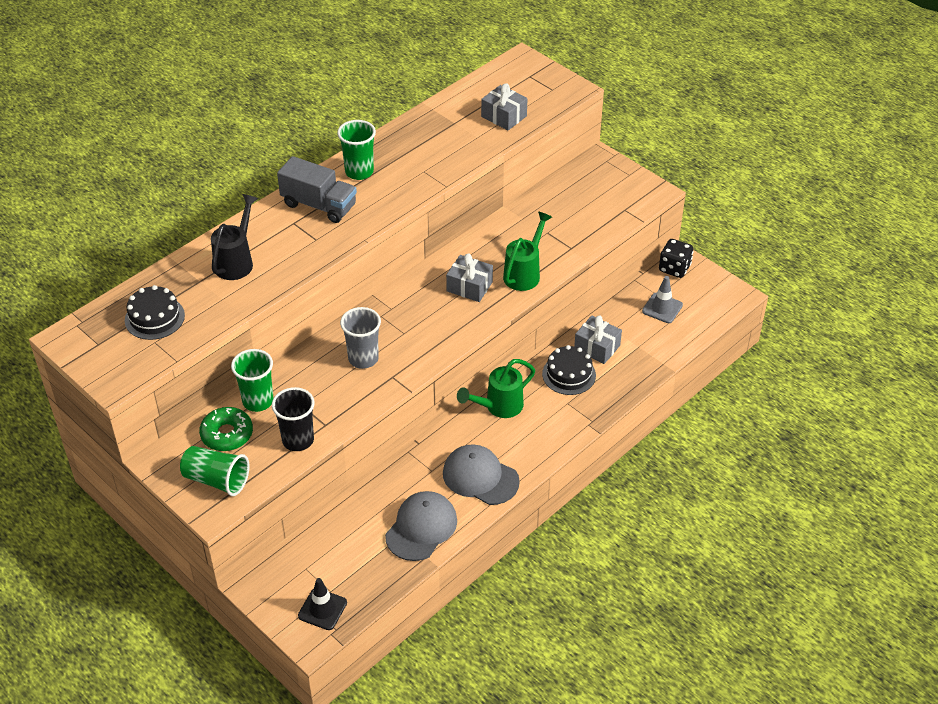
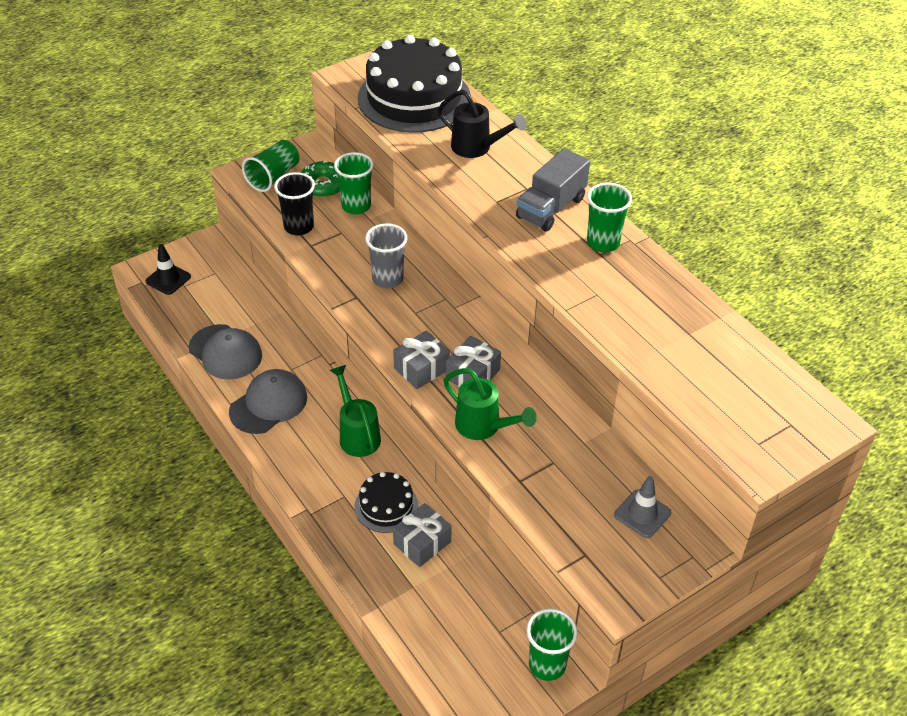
camera: 100 degrees right, 0 degrees up
black cake [125,285,185,340] -> black cake [358,35,471,133], size x2.06
grey gift [481,83,528,130] -> grey gift moved to [393,330,450,389]
grey traffic cone [642,276,683,323] -> grey traffic cone moved to [614,476,671,538]
black dice [659,239,693,278] -> green cup [526,608,578,681]

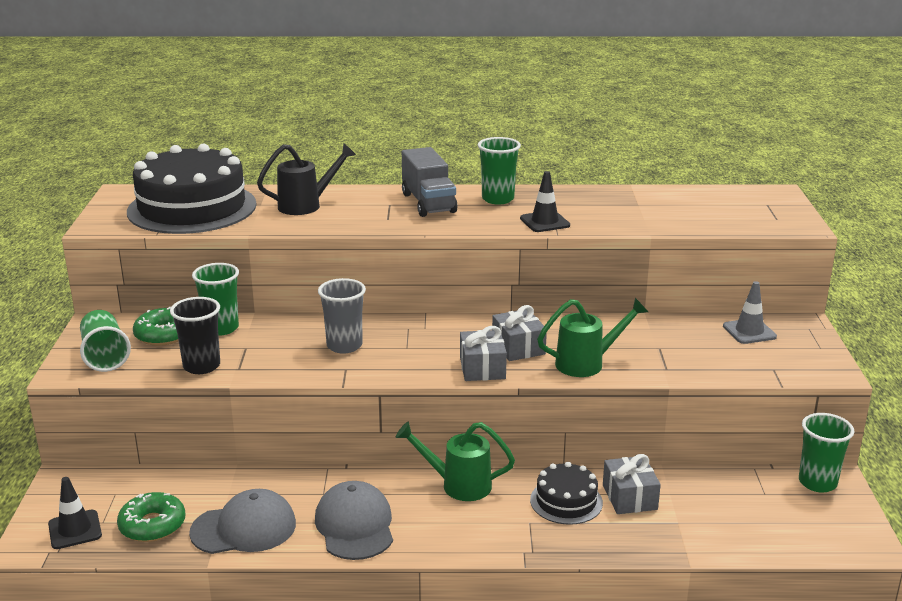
camera: 55 degrees left, 20 degrees down
none -> green donut [117,492,185,542]
none -> black traffic cone [520,171,570,232]

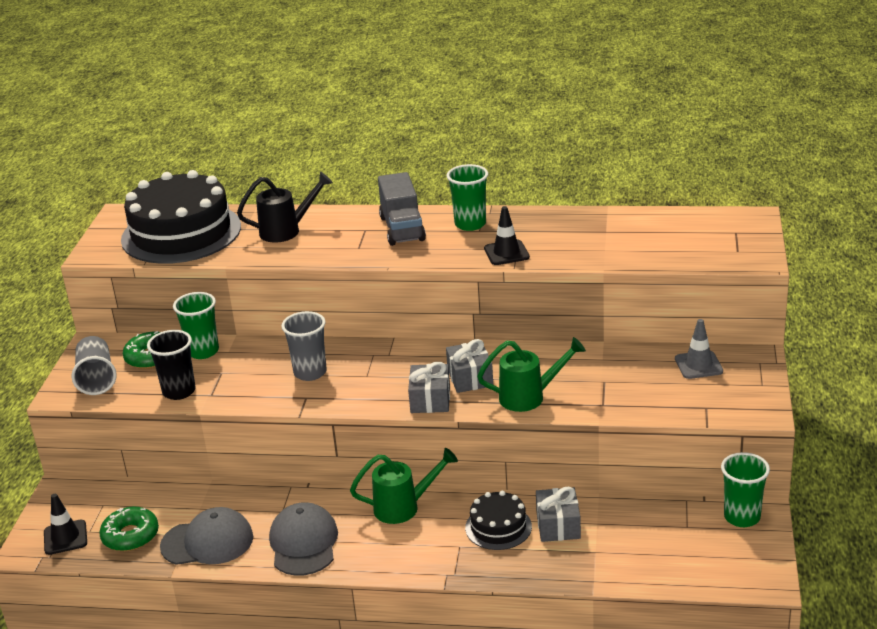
camera: 10 degrees right, 5 degrees up
green cup [80,310,131,372] -> grey cup [72,336,117,395]
green watering can [396,422,515,501] -> green watering can turned 150 degrees clockwise [350,448,458,524]

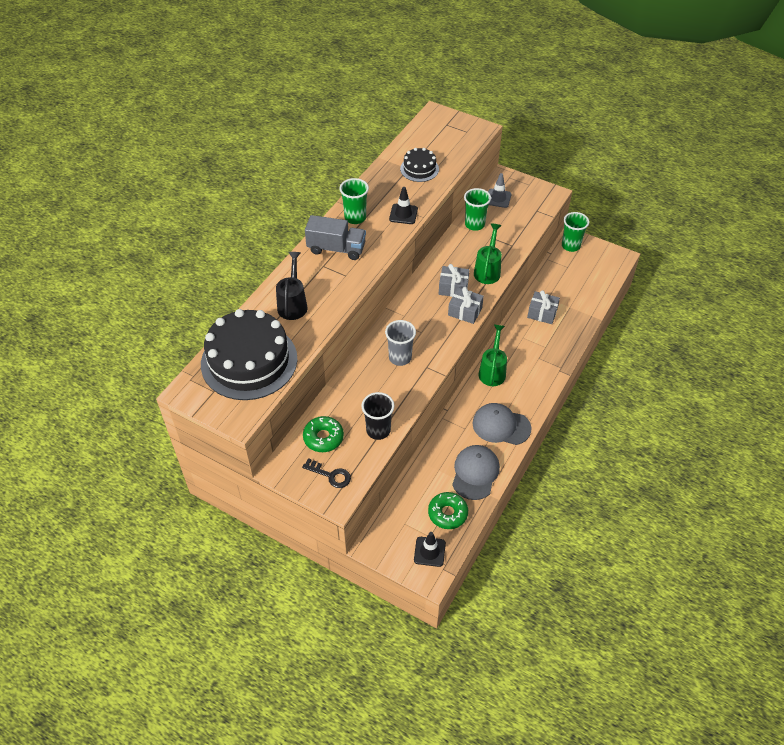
camera: 70 degrees left, 20 degrees up
grey cup [72,336,117,395] -> black key [302,458,351,488]
green cup [173,292,219,359] -> green cup moved to [464,188,491,231]
black cake [465,491,532,550] -> black cake moved to [400,148,439,182]

